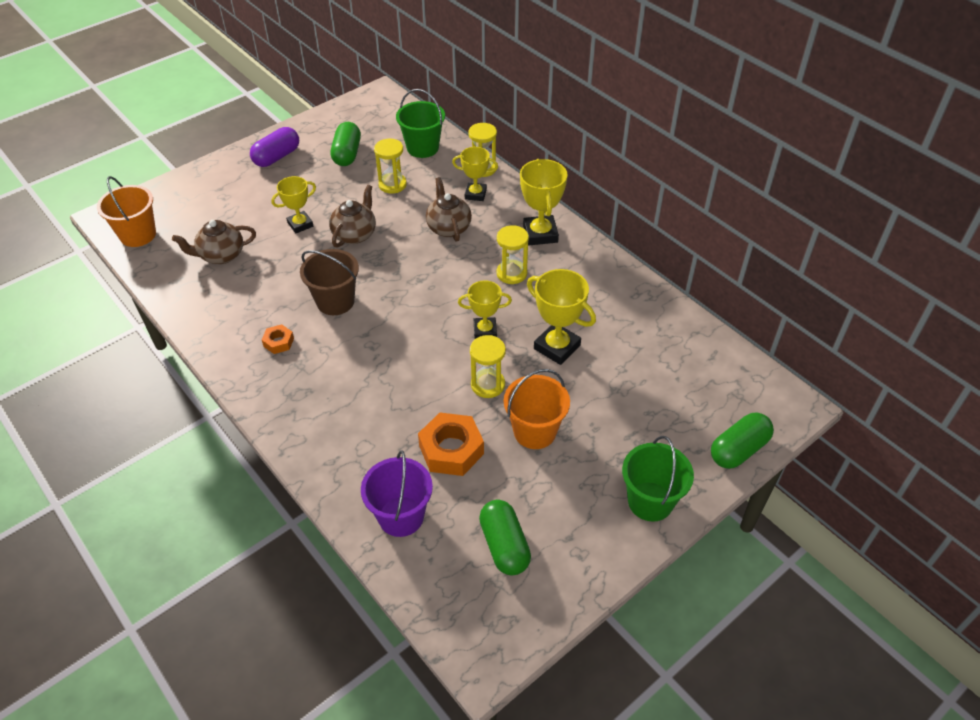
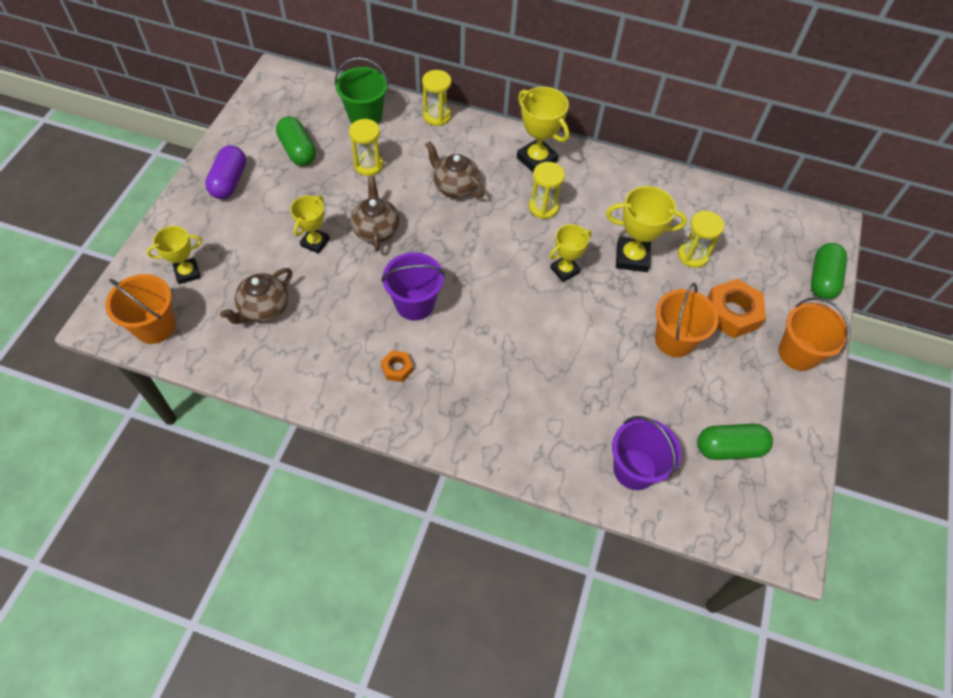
camera: 35 degrees left, 10 degrees up
brown bucket [300,249,359,315] -> purple bucket [381,253,445,321]
orange nut [418,413,484,476] -> orange nut moved to [707,279,766,338]
yellow trophy [452,147,498,201] -> yellow trophy moved to [146,226,202,284]
yellow hourglass [470,335,506,398] -> yellow hourglass moved to [678,211,724,268]
green capsule [479,500,531,575] -> green capsule turned 45 degrees counterclockwise [698,423,773,460]
green bucket [622,436,694,522] -> orange bucket [779,297,850,371]

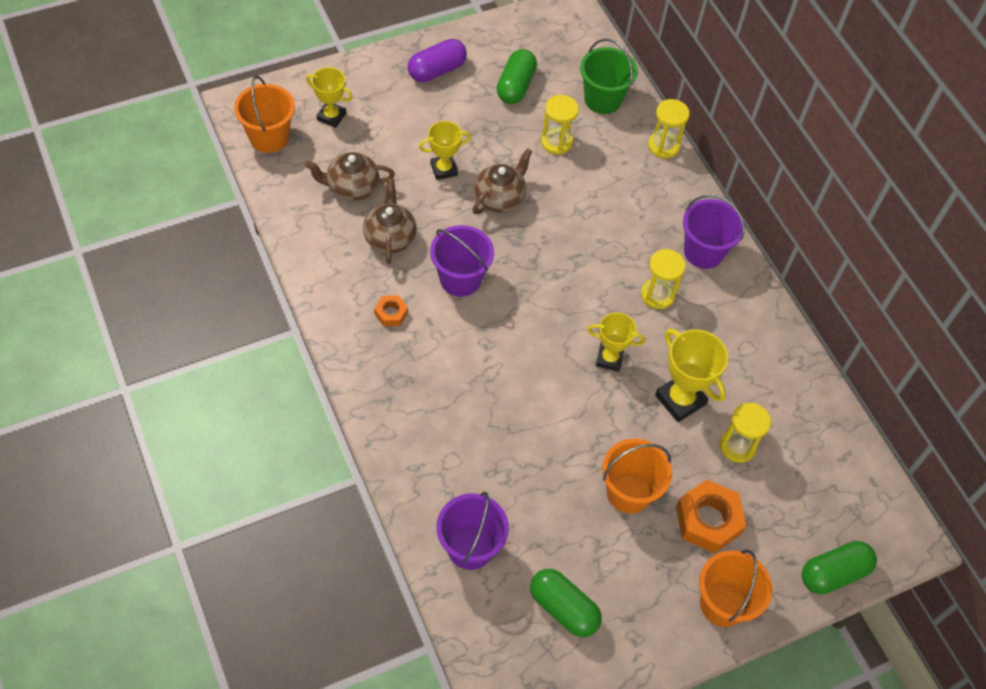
camera: 45 degrees right, 0 degrees up
brown teapot [425,141,485,198] -> brown teapot moved to [363,179,417,264]
yellow trophy [517,87,569,172] -> purple bucket [683,195,745,269]

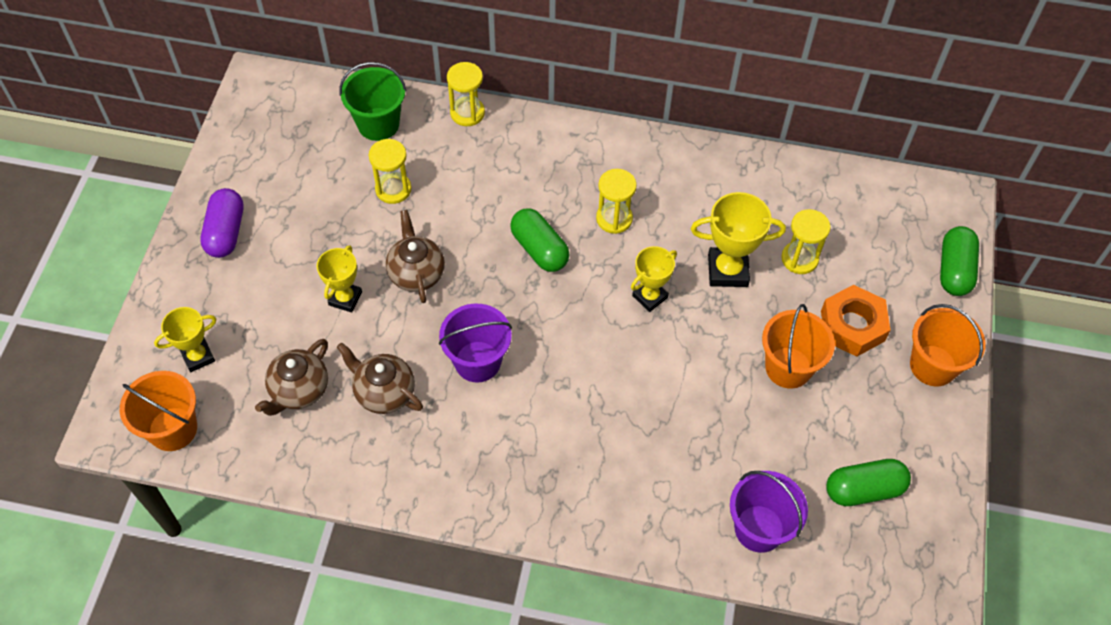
camera: 50 degrees left, 0 degrees up
orange nut [374,295,408,326] -> none
green capsule [497,49,537,104] -> green capsule moved to [510,208,570,272]
purple bucket [683,195,745,269] -> none

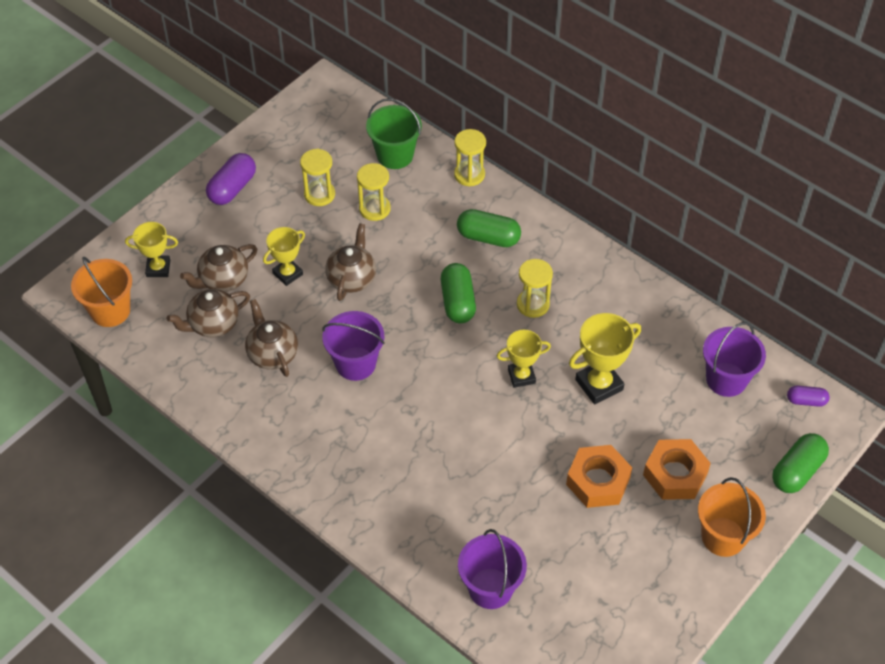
camera: 30 degrees right, 5 degrees down
yellow trophy [691,192,786,287] -> yellow trophy turned 60 degrees counterclockwise [569,313,641,405]
orange bucket [762,304,835,389] -> orange nut [566,445,632,508]
yellow hourglass [781,209,831,274] -> yellow hourglass moved to [300,149,335,206]
green capsule [826,459,911,506] -> green capsule moved to [457,209,521,247]
none -> brown teapot [180,244,257,292]
none -> purple bucket [703,322,766,397]
none -> purple capsule [787,386,829,407]

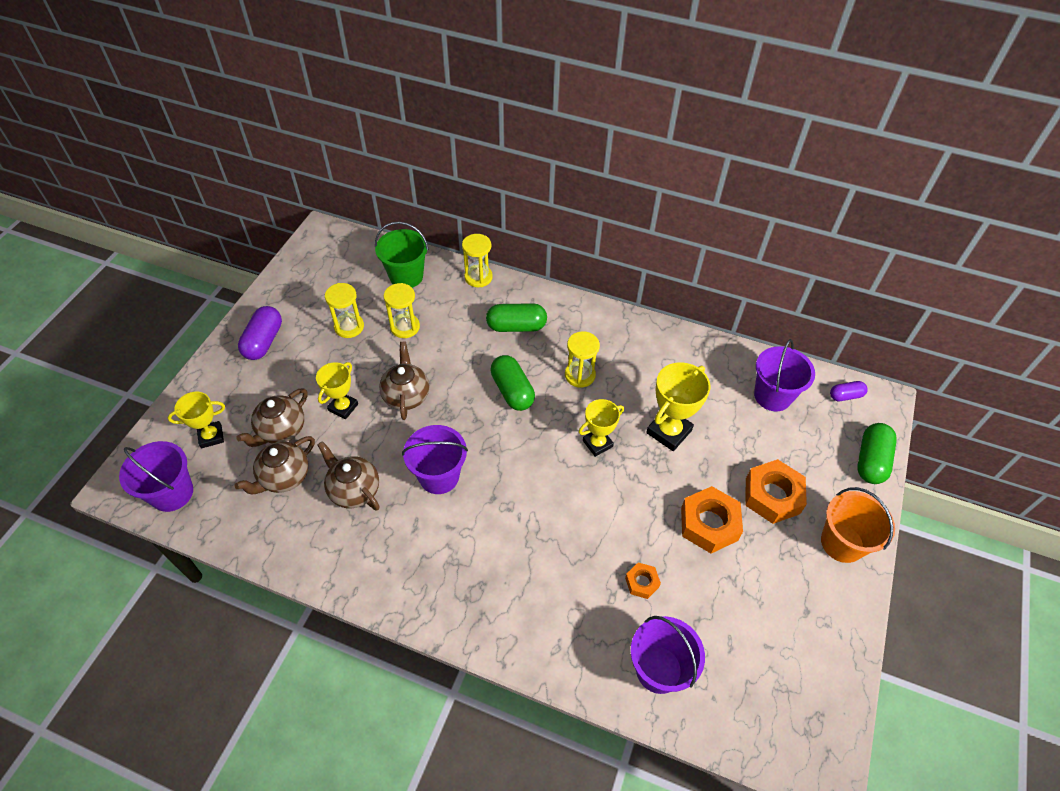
camera: 20 degrees left, 0 degrees up
orange bucket [71,257,132,327] -> purple bucket [119,441,193,512]
none -> orange nut [625,562,661,599]

